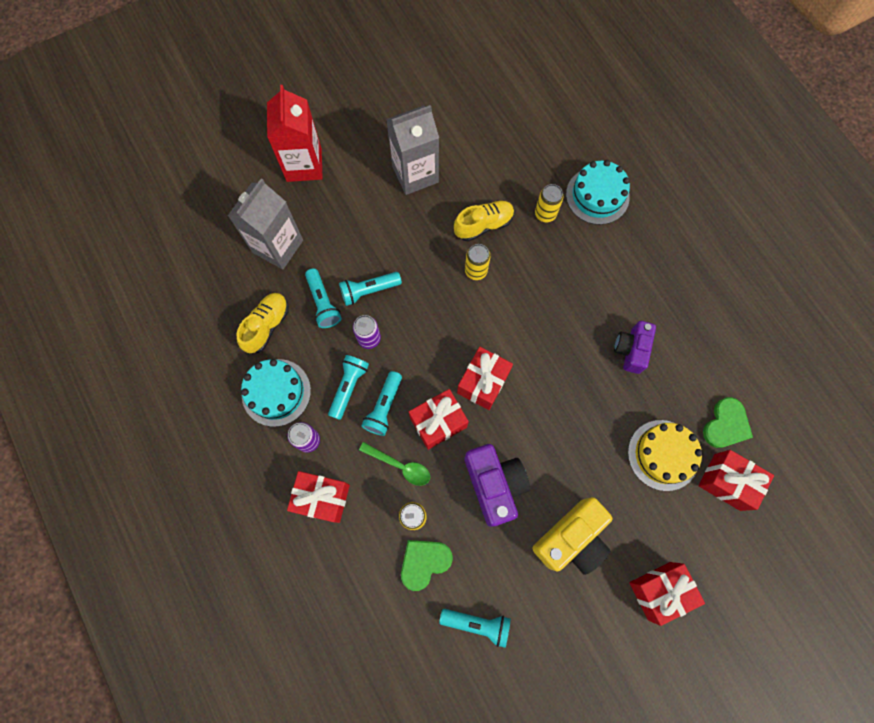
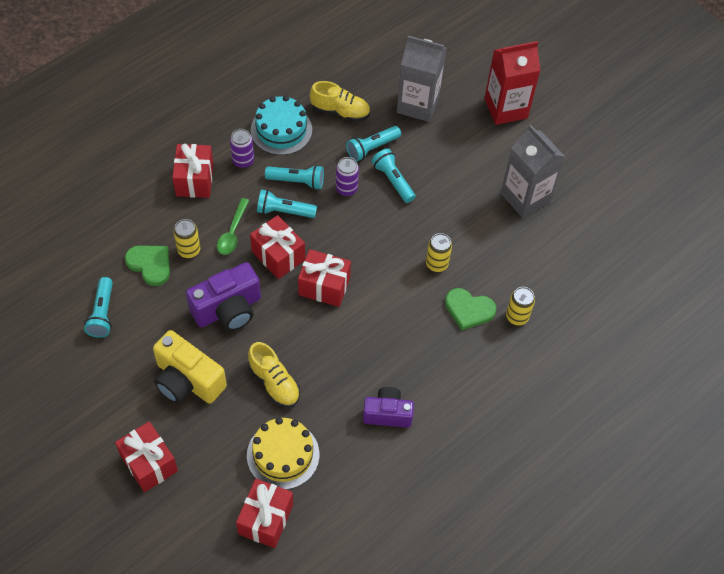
camera: 75 degrees right, 15 degrees down
yellow shoe [454,201,514,242] -> yellow shoe moved to [248,342,300,408]
turquoise cake [566,160,630,225] -> none
green heart [703,397,753,448] -> green heart moved to [445,288,496,330]

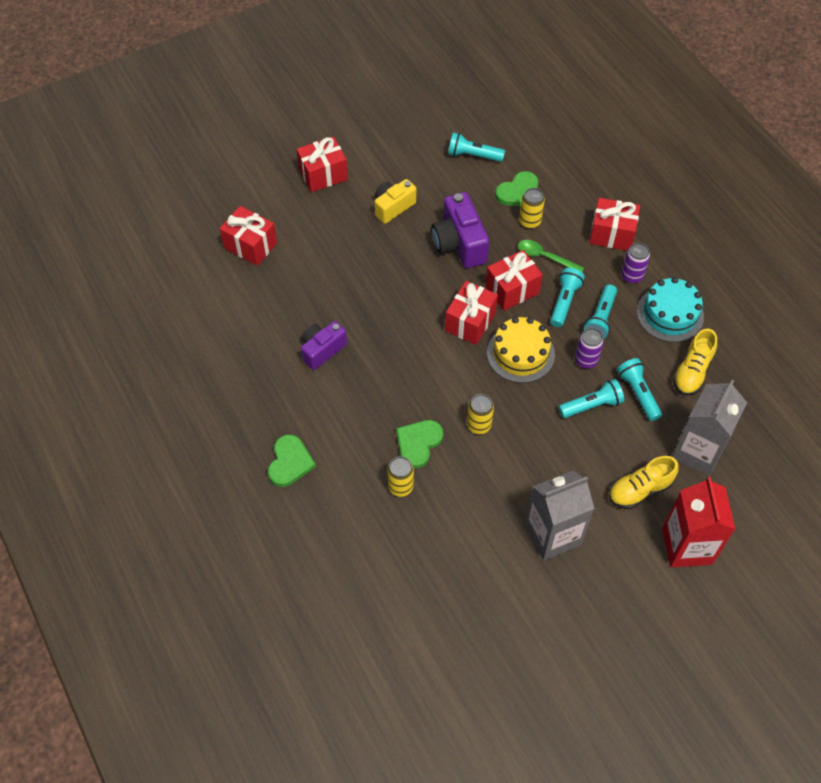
camera: 105 degrees right, 0 degrees up
yellow camera [153,330,227,404] -> yellow camera [375,179,416,224], size x0.66
yellow cake [247,417,319,490] -> yellow cake moved to [487,317,555,383]
yellow shoe [248,342,300,408] -> yellow shoe moved to [609,456,679,509]
purple camera [363,387,414,428] -> purple camera turned 150 degrees counterclockwise [301,321,347,370]
none -> green heart [268,435,316,487]

